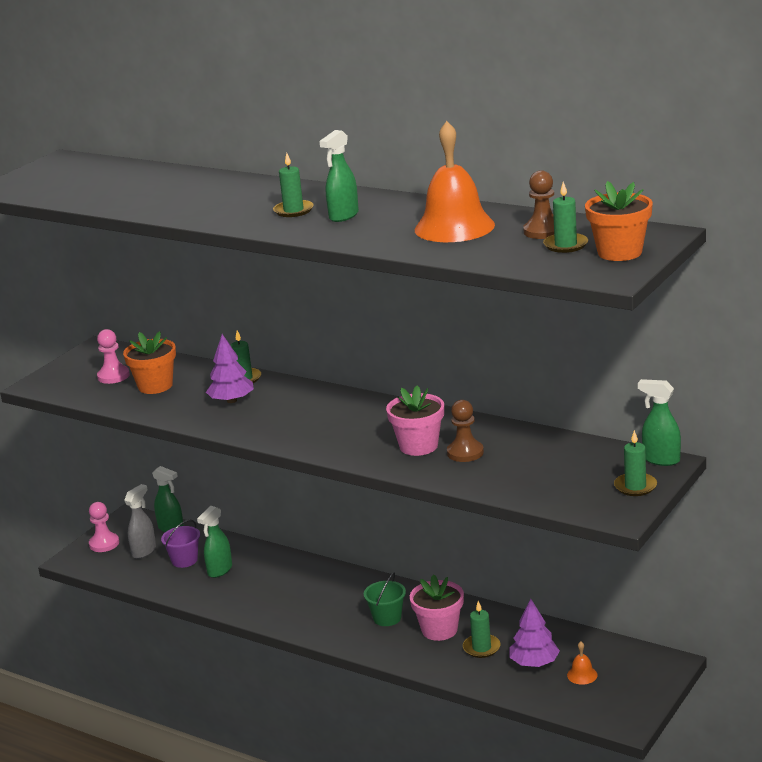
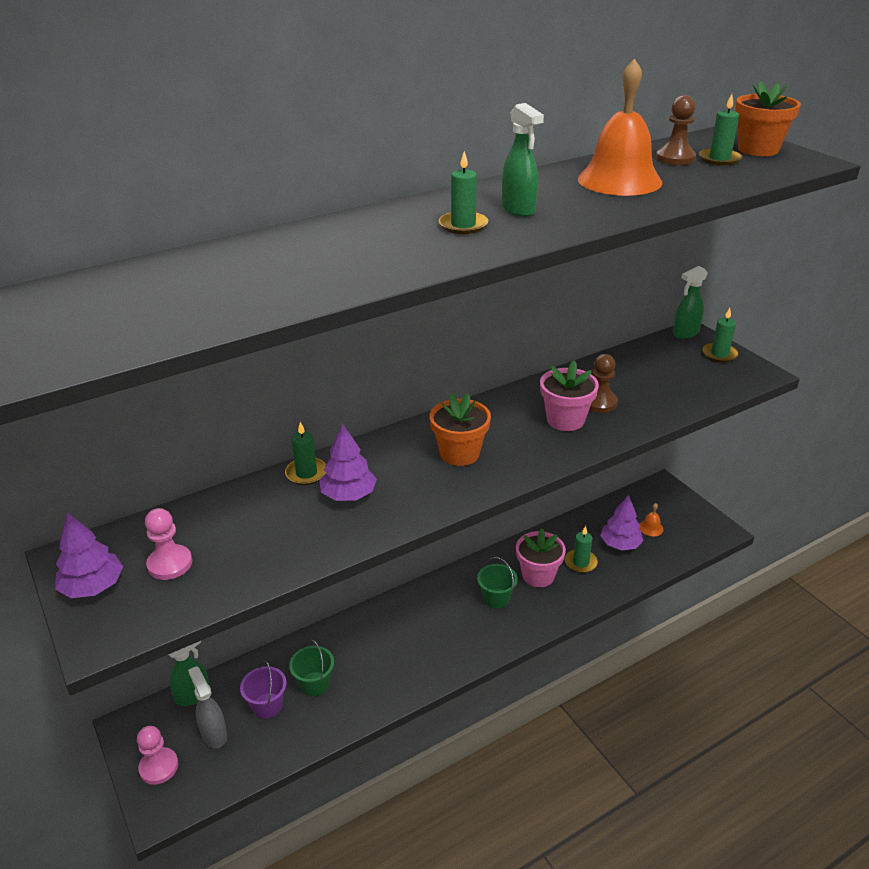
camera: 65 degrees left, 10 degrees up
orange flower pot [123,331,176,394] -> orange flower pot moved to [430,393,491,466]
green spray bottle [197,506,232,578] -> green bucket [289,640,334,696]
none -> purple tree [55,512,123,598]

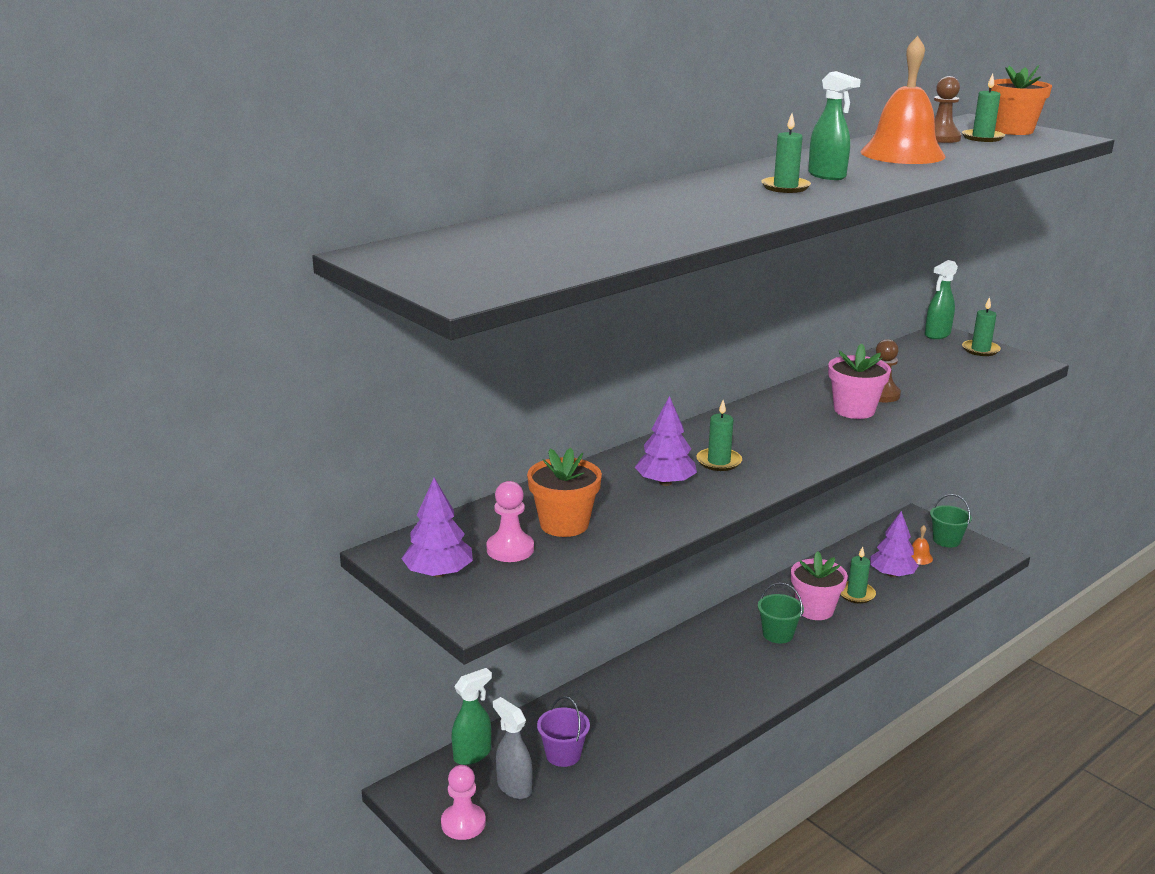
camera: 10 degrees left, 10 degrees down
green candle [285,422,326,485] -> green candle moved to [696,400,742,471]
green bucket [289,640,334,696] -> green bucket moved to [930,494,972,547]
orange flower pot [430,393,491,466] -> orange flower pot moved to [527,448,602,537]

